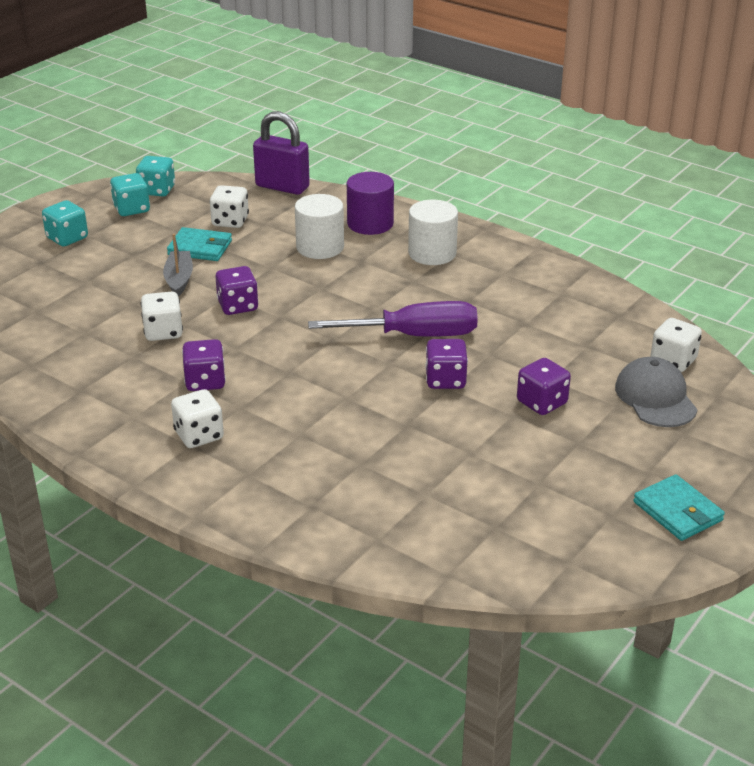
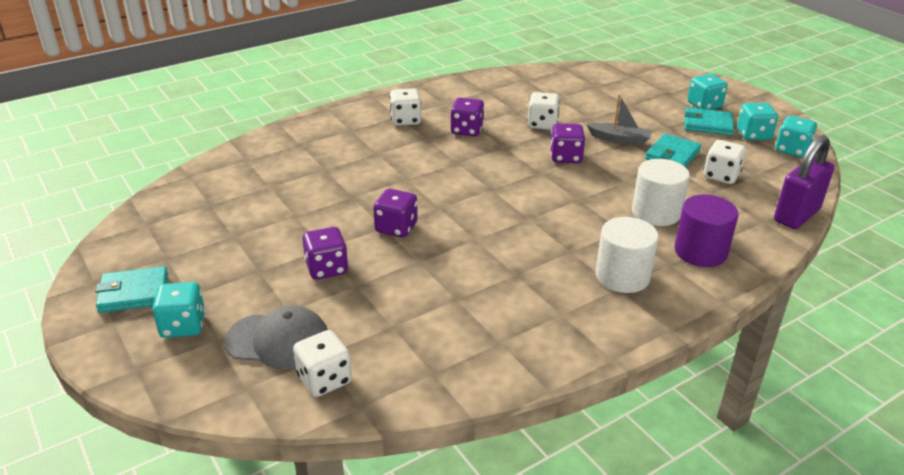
camera: 110 degrees right, 0 degrees up
purple screwdriver [308,301,478,337] -> none
none -> turquoise dice [152,282,205,338]
none -> turquoise wallet [685,107,734,136]

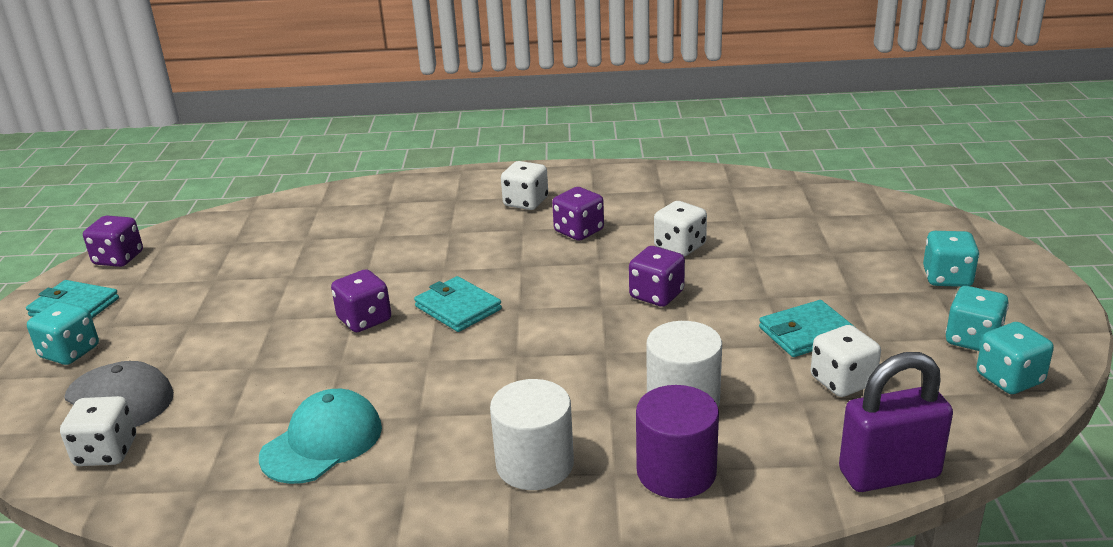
camera: 35 degrees right, 5 degrees down
purple dice [303,227,348,280] -> purple dice moved to [83,215,143,267]
grey boat [587,94,652,146] -> none
turquoise wallet [685,107,734,136] -> turquoise wallet moved to [414,276,502,332]
none -> turquoise cap [259,389,382,484]

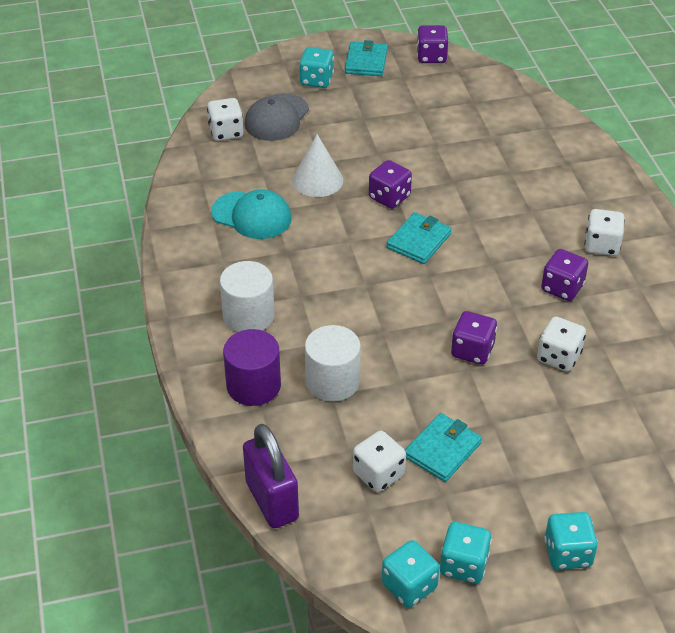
camera: 75 degrees right, 15 degrees up
turquoise wallet [759,300,855,357] -> turquoise wallet turned 75 degrees clockwise [405,413,482,482]
none -> white cone [292,134,343,197]

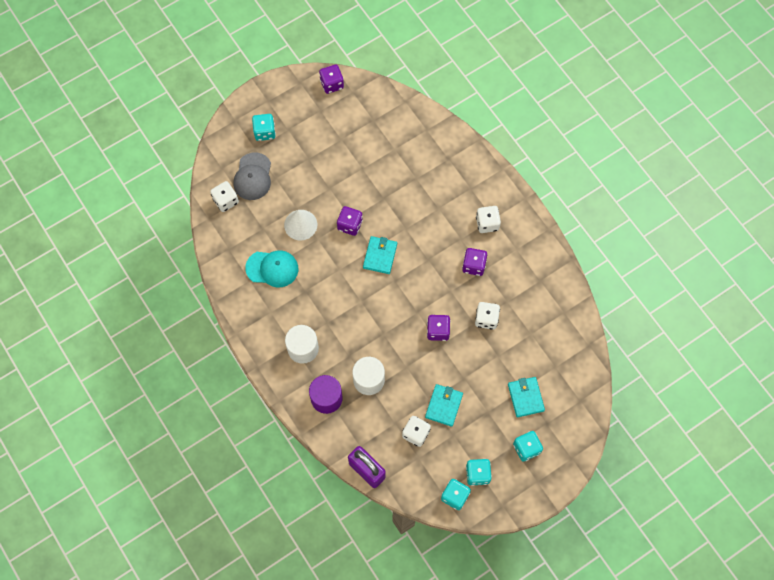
camera: 20 degrees left, 25 degrees up
turquoise wallet [345,40,387,76] -> turquoise wallet moved to [508,377,545,417]

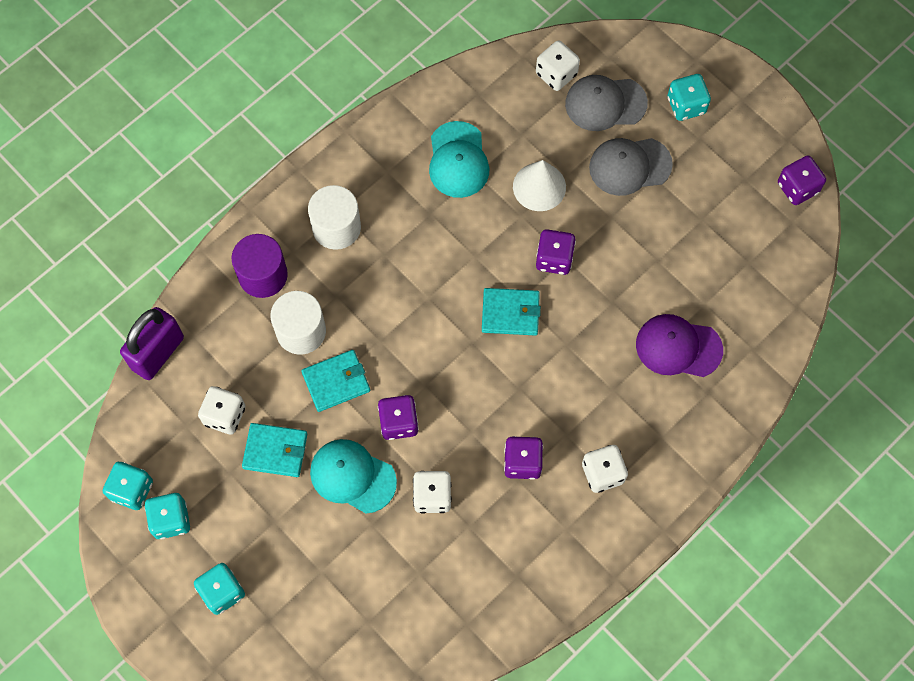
camera: 80 degrees right, 0 degrees up
turquoise wallet [508,377,545,417] -> turquoise wallet moved to [301,350,370,412]
none -> turquoise cap [310,439,397,513]
none -> grey cap [589,138,673,196]
none -> purple cap [636,314,723,377]

